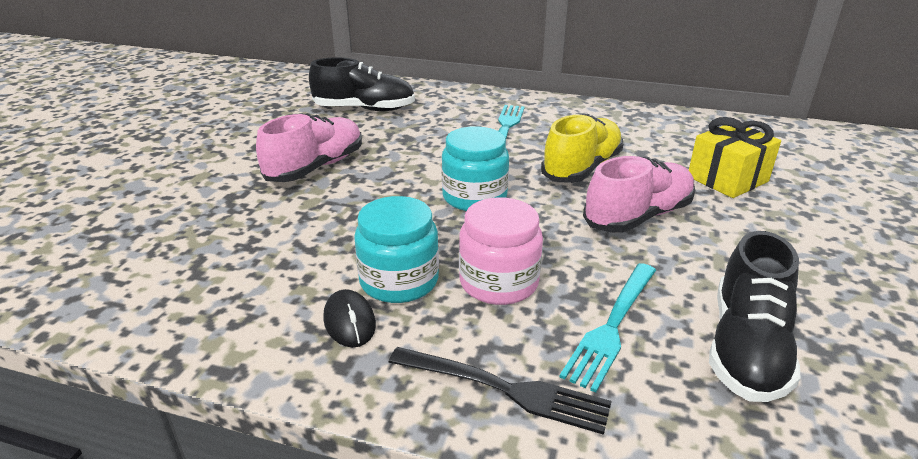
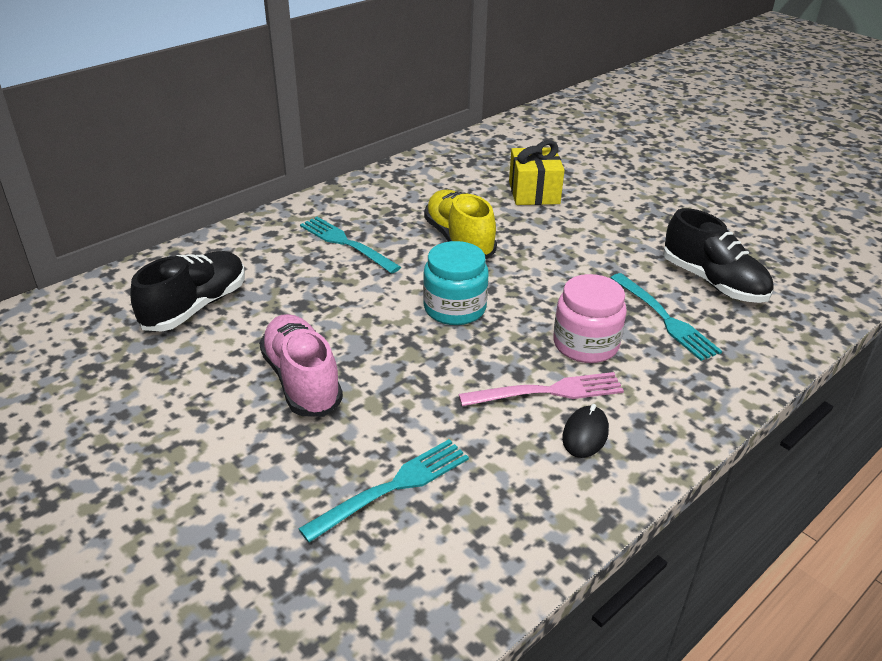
camera: 60 degrees left, 5 degrees up
black mouse [323,289,376,348] -> black mouse turned 75 degrees counterclockwise [562,404,609,458]
turquoise jar [354,196,439,303] -> pink fork [459,372,624,406]
black fork [388,347,612,435] -> none
pink shoe [583,156,695,233] -> none
none -> turquoise fork [298,439,469,543]

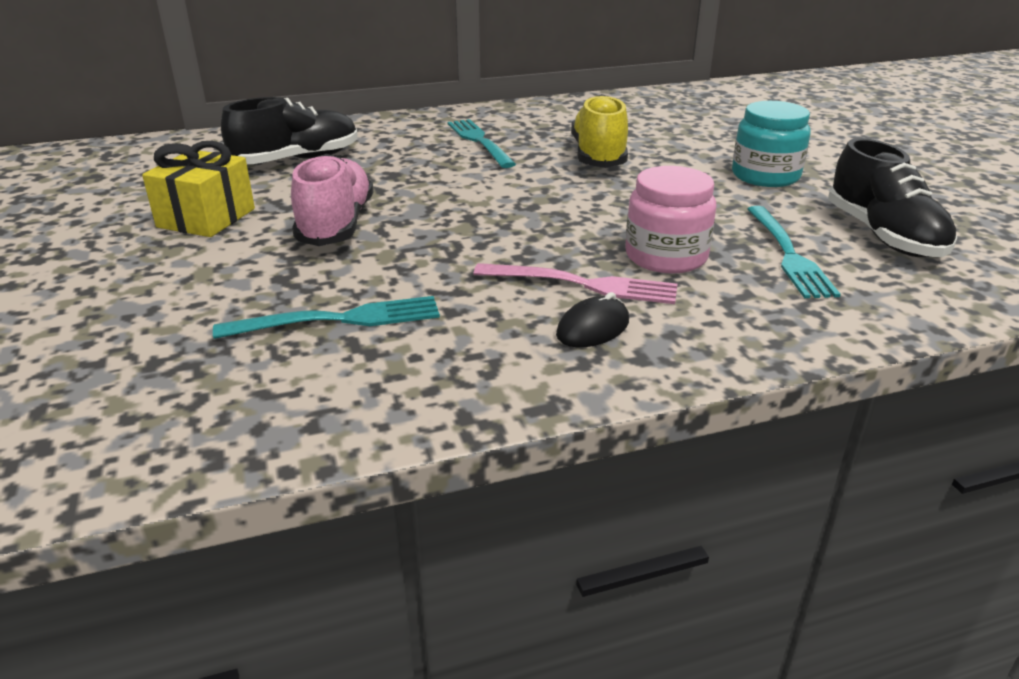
camera: 25 degrees right, 5 degrees down
turquoise jar [423,241,489,325] -> turquoise jar moved to [732,101,811,187]
yellow gift [509,140,565,205] -> yellow gift moved to [142,141,255,237]

